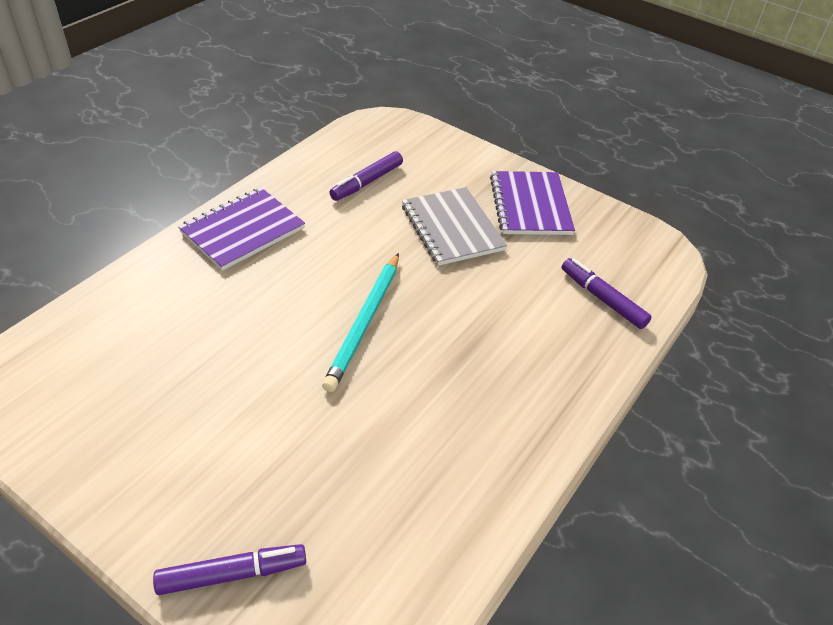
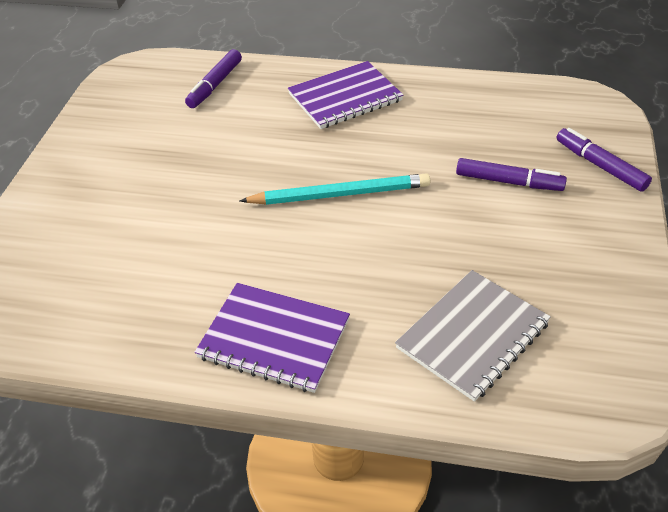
camera: 110 degrees left, 0 degrees up
purple marker [329,151,403,201] -> purple marker moved to [456,158,567,191]
grey notebook [402,187,507,266] -> grey notebook moved to [395,270,551,402]
purple notebook [490,171,575,235] -> purple notebook moved to [288,61,403,129]

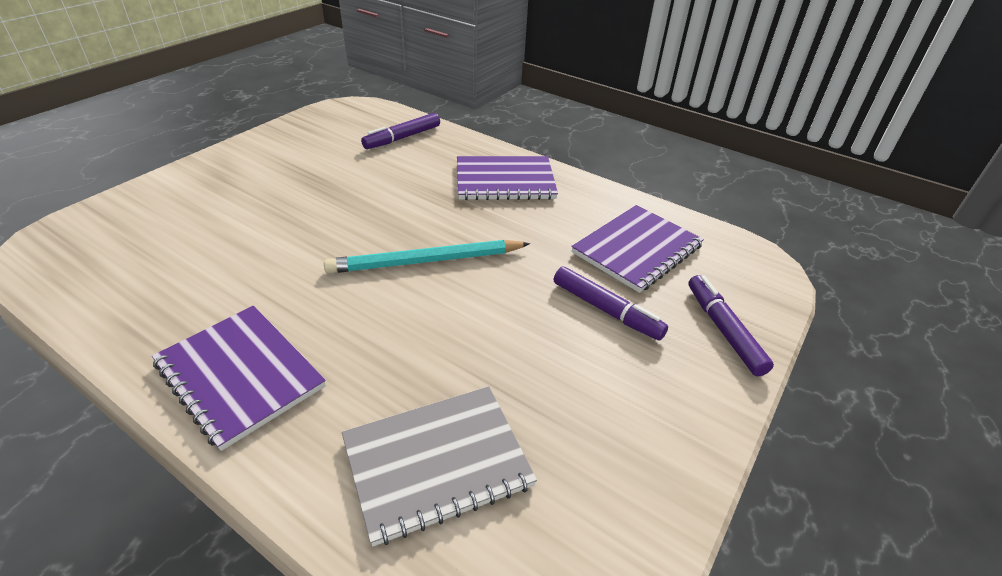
camera: 20 degrees right, 5 degrees down
turquoise pencil [240,173,430,205] -> turquoise pencil turned 150 degrees clockwise [324,240,530,273]
none -> purple notebook [571,205,704,293]

